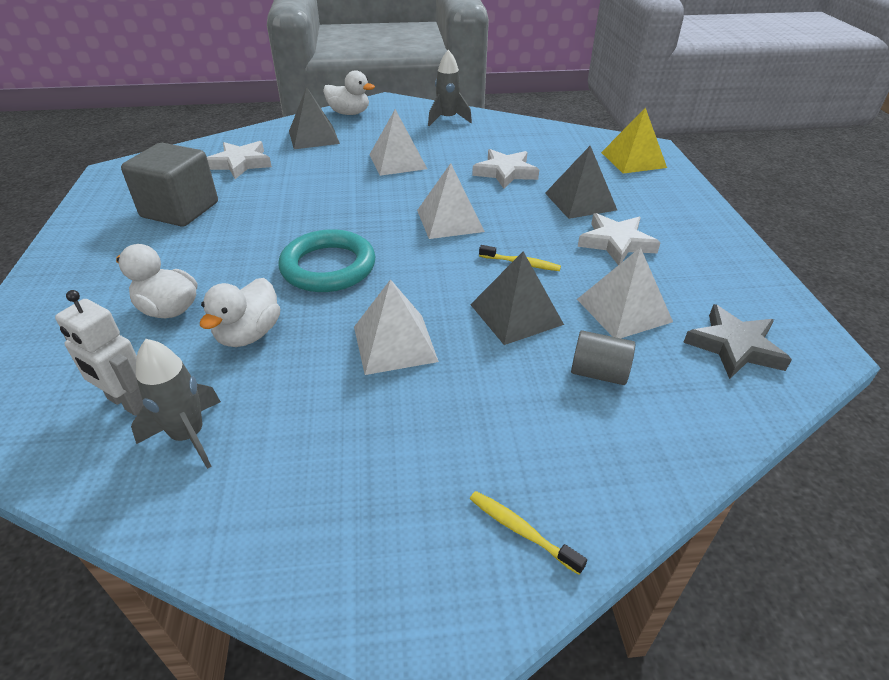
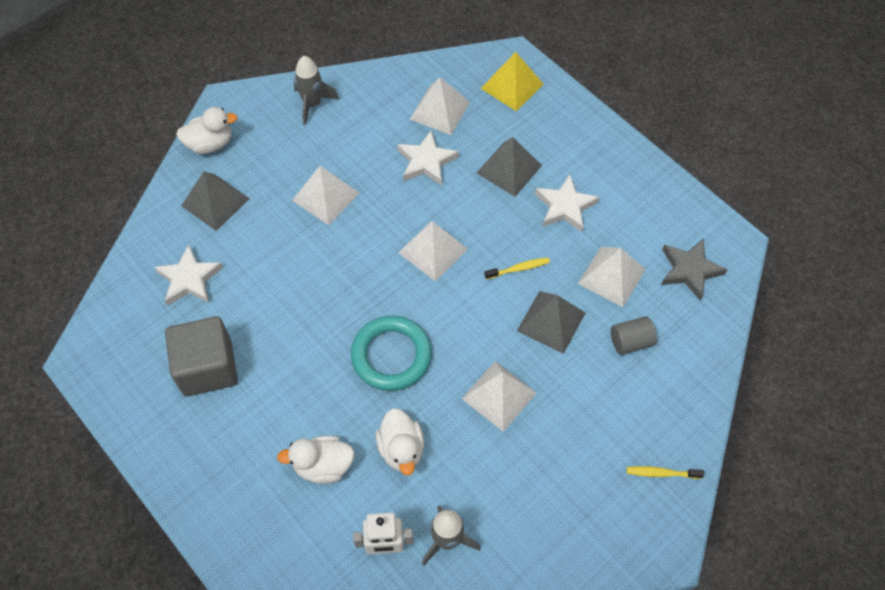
camera: 35 degrees left, 20 degrees up
none -> white pyramid [410,77,470,135]

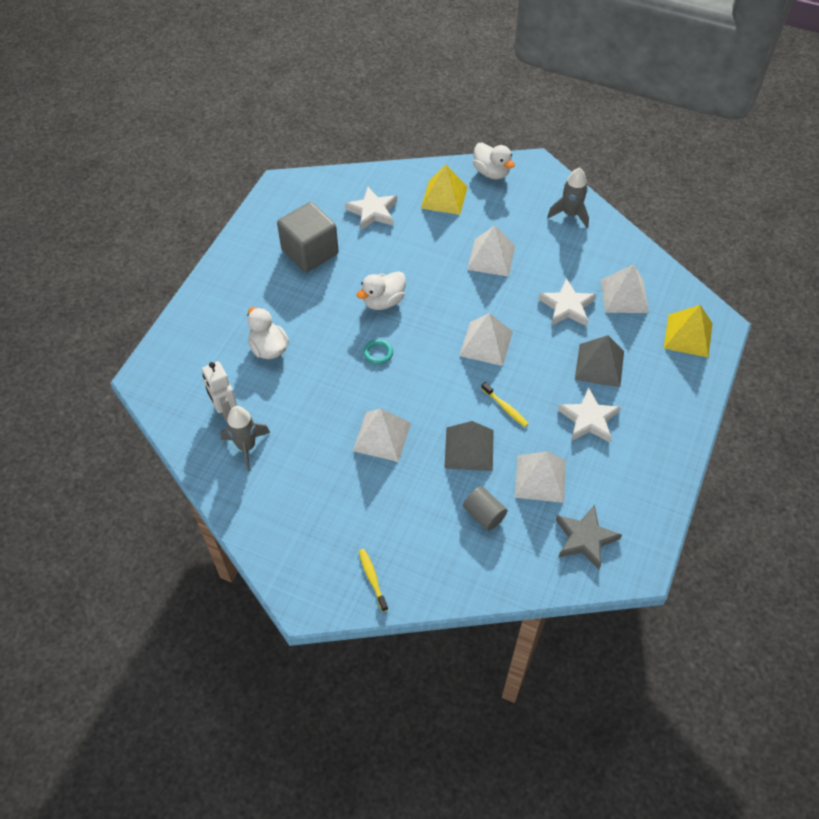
camera: 65 degrees right, 5 degrees down
grey pyramid [181,171,250,231] -> yellow pyramid [421,164,468,215]
turquoise ring [351,316,432,391] -> turquoise ring [363,339,393,365], size x0.44
white duck [376,408,424,475] -> white duck moved to [357,271,406,310]

